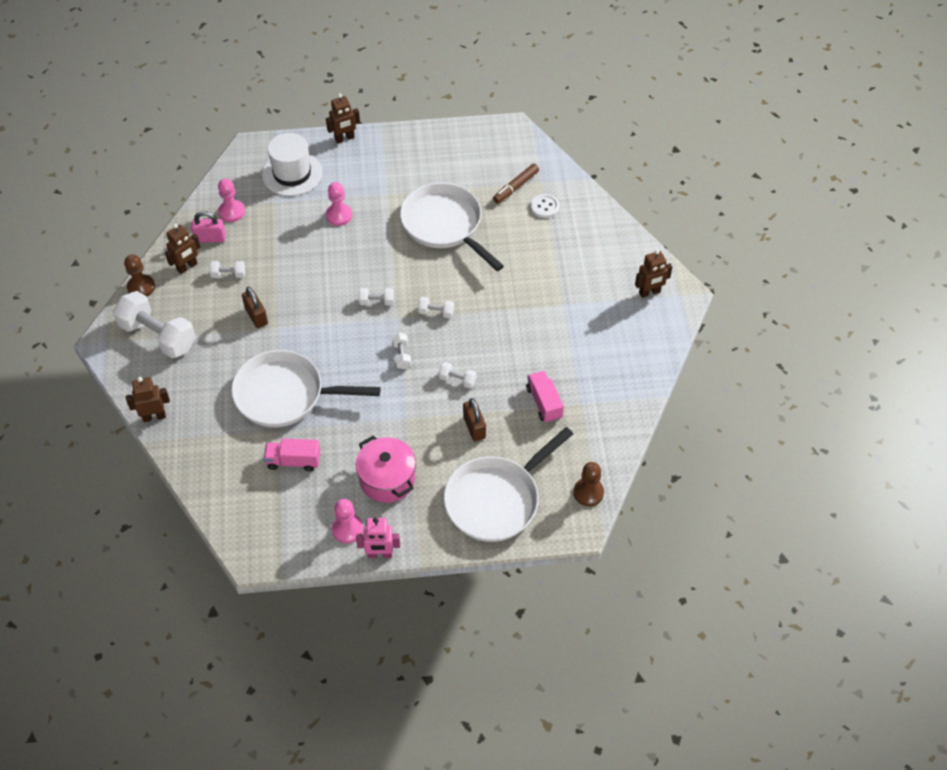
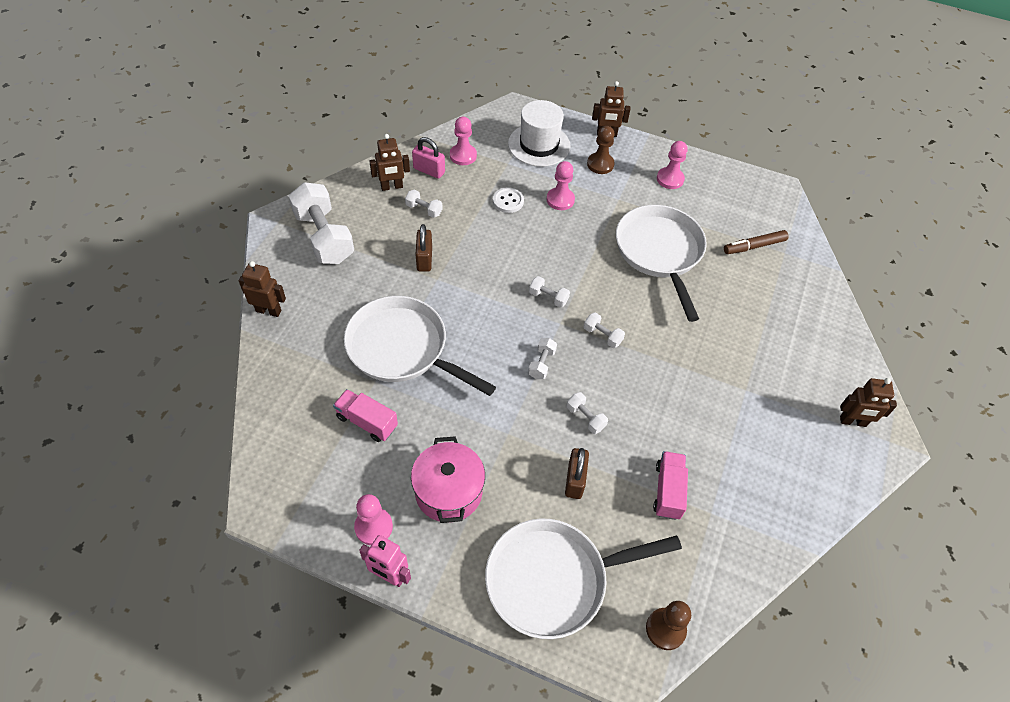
camera: 25 degrees right, 0 degrees up
brown pawn [124,255,155,297] -> brown pawn moved to [587,126,615,174]
white button [530,194,559,218] -> white button moved to [493,187,524,213]
none -> pink pawn [657,141,688,189]

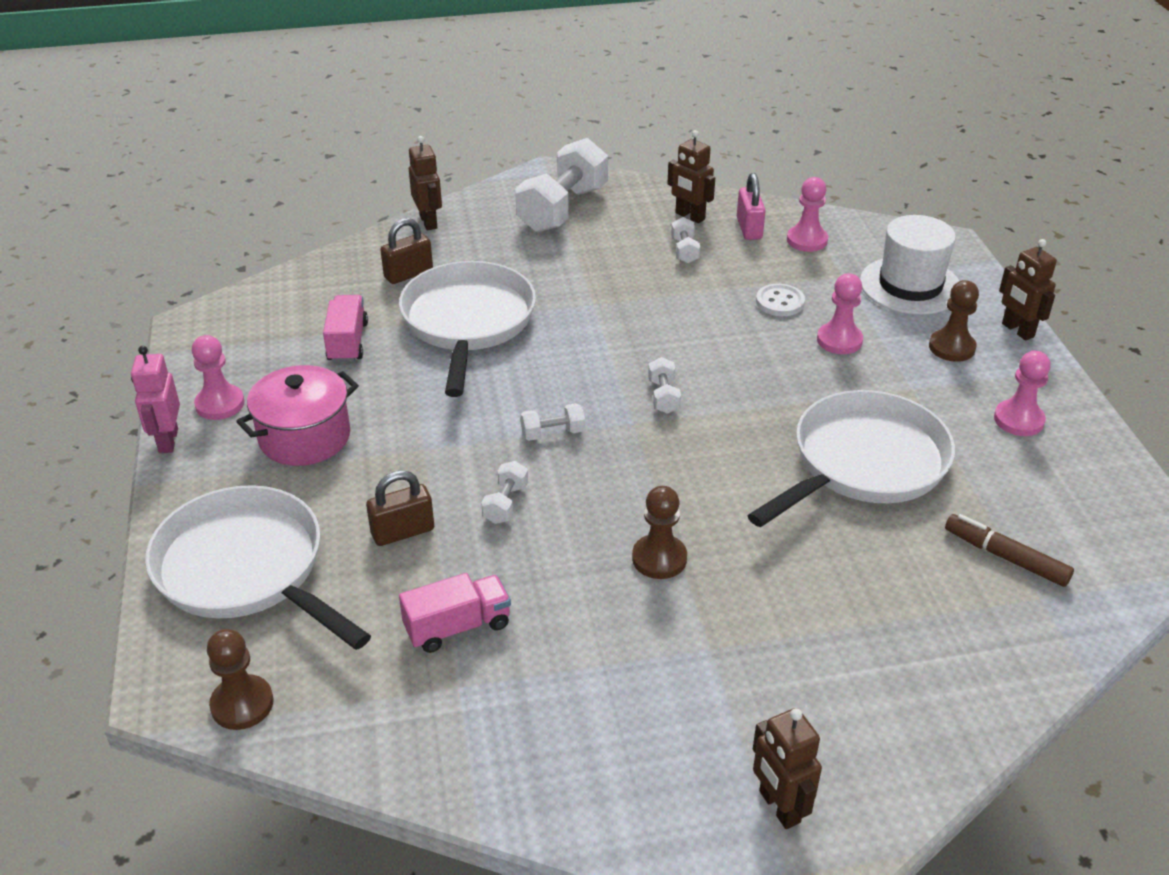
camera: 60 degrees right, 15 degrees down
brown padlock [416,224,432,272] -> brown padlock moved to [380,218,433,284]
white dumbbell [584,312,625,348] -> none
none -> brown pawn [632,486,687,579]

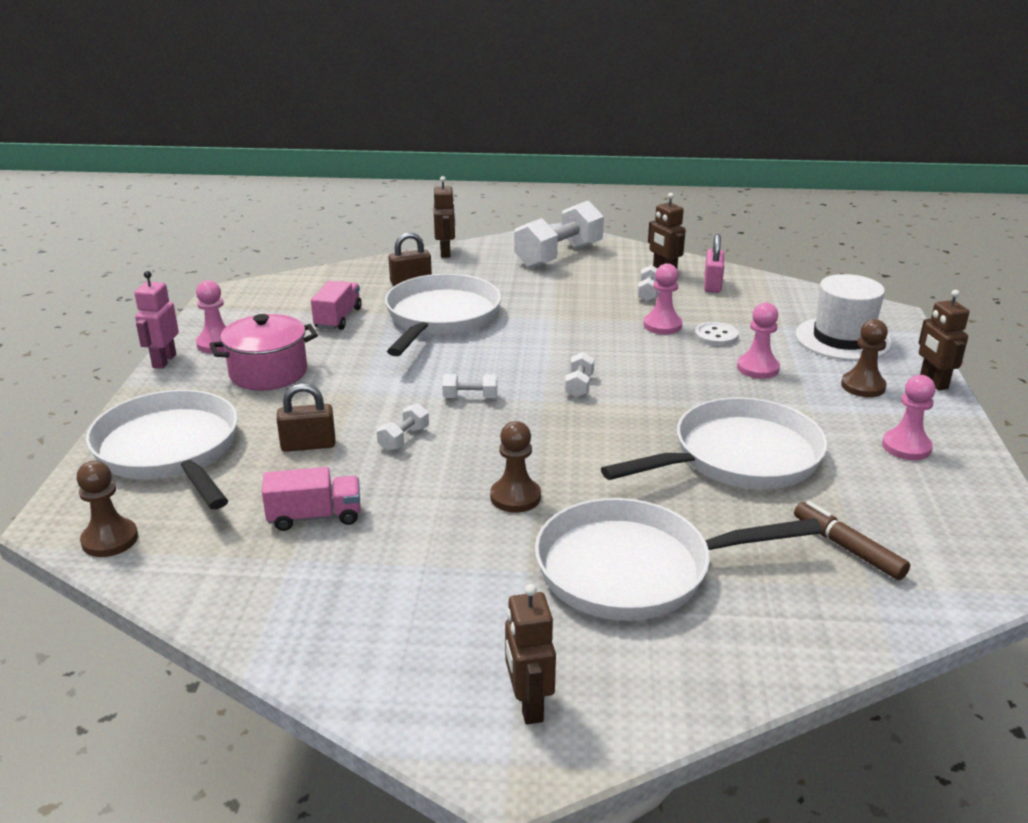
camera: 15 degrees right, 10 degrees down
pink pawn [787,177,828,252] -> pink pawn moved to [643,263,682,334]
none -> white pan [535,498,822,621]

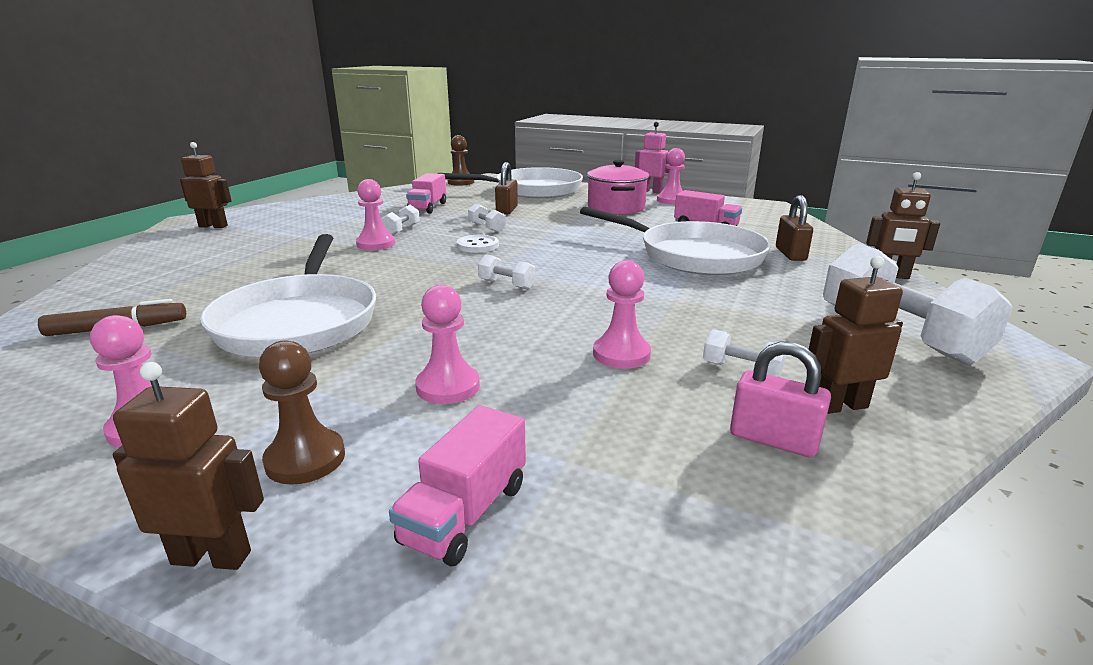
camera: 110 degrees right, 5 degrees down
white dumbbell [443,374,497,398] -> white dumbbell moved to [381,205,420,235]
brown pawn [490,421,541,513] -> pink pawn [356,179,395,250]
white pan [535,498,822,621] -> none
white button [694,322,739,346] -> white button moved to [457,235,499,253]
white hat [796,274,891,361] -> pink truck [389,405,526,566]

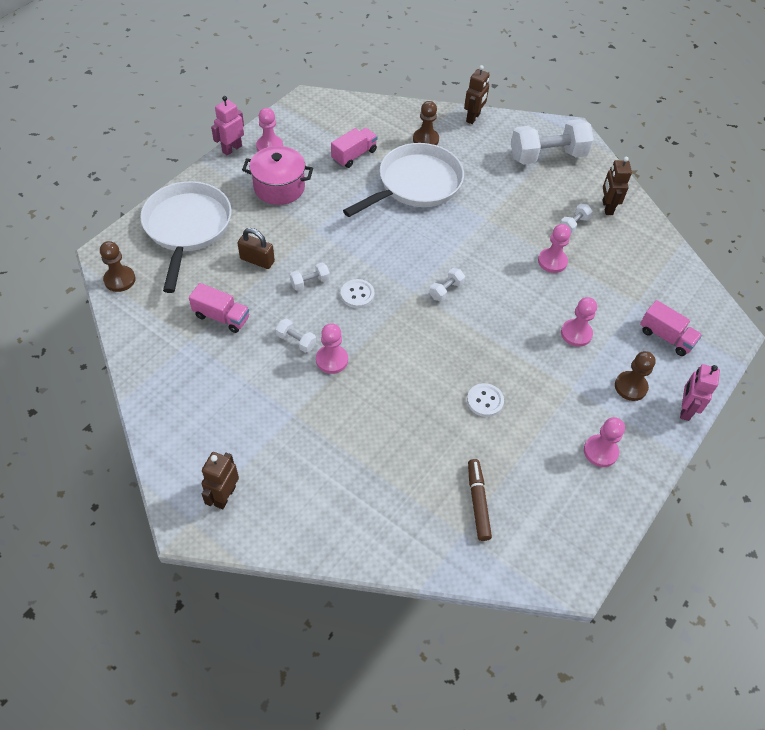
camera: 80 degrees left, 30 degrees up
brown robot [113,362,264,570] -> pink robot [680,364,720,421]
white pan [200,234,376,357] -> white button [467,383,504,417]
pink padlock [730,341,831,457] -> none
brown padlock [776,195,813,261] -> brown pawn [413,101,439,145]

